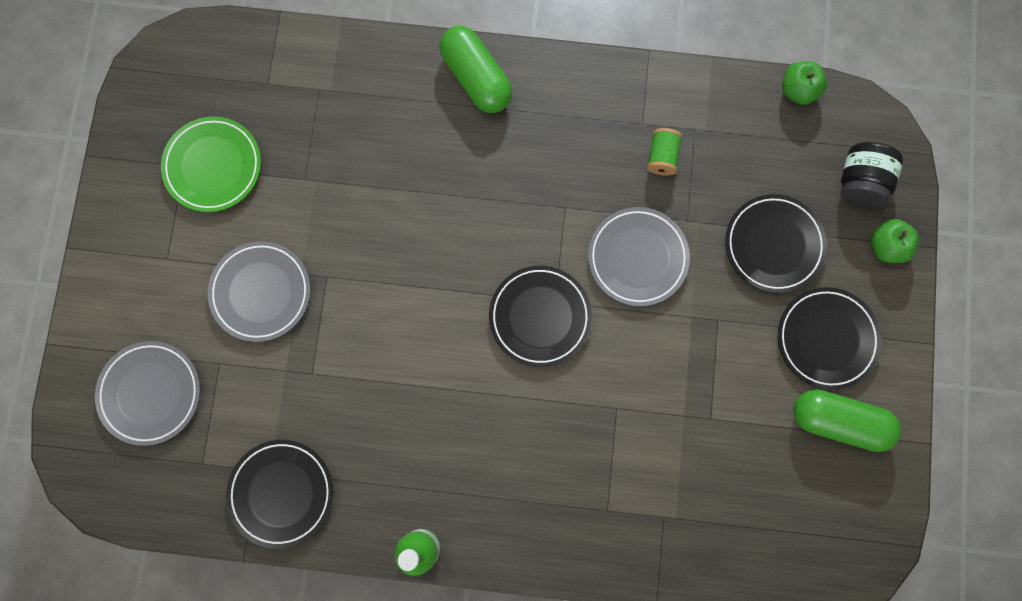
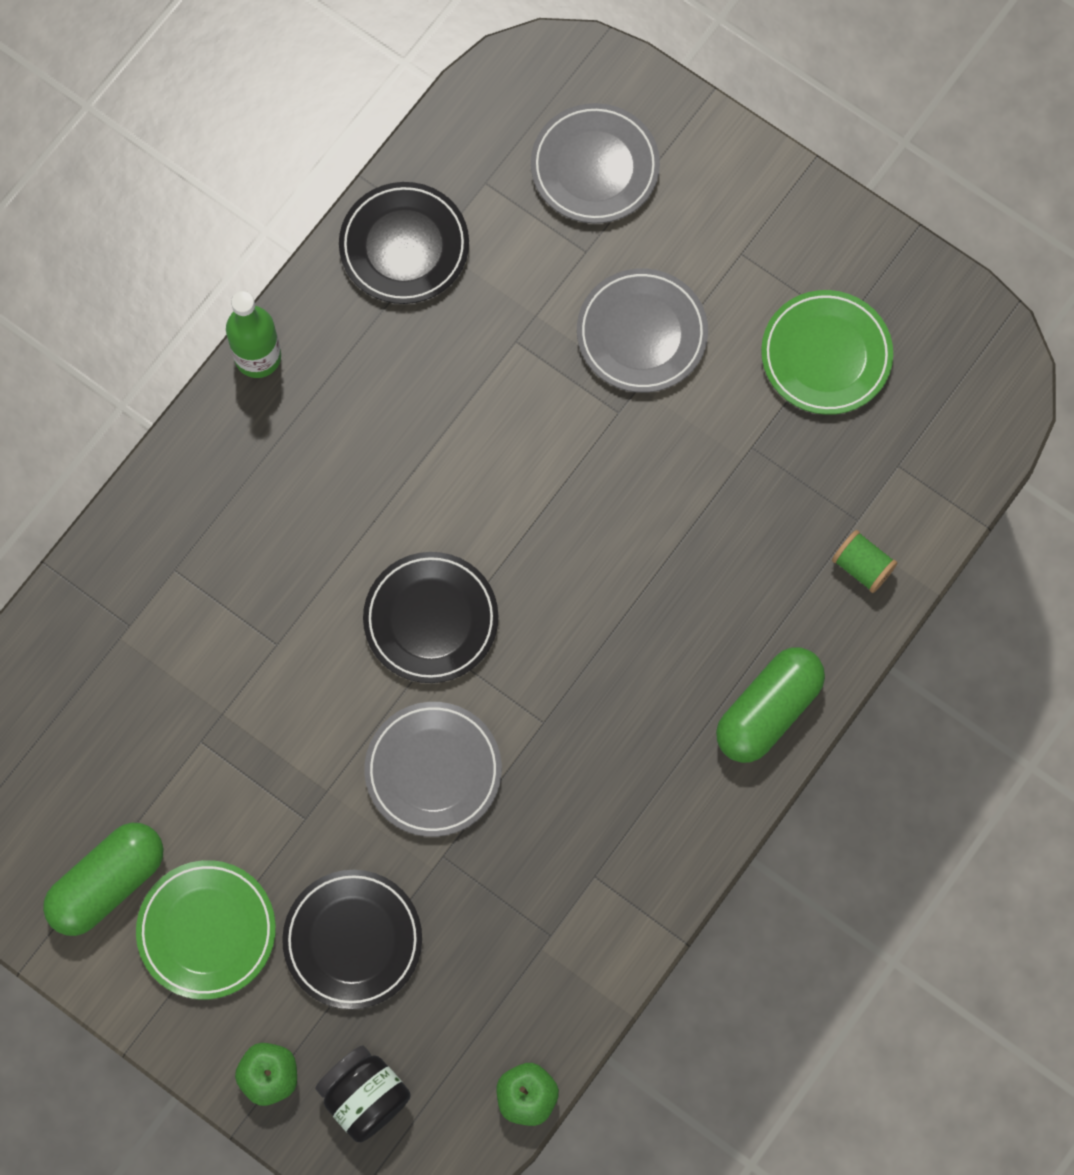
camera: 120 degrees right, 5 degrees down
green capsule [439,26,512,113] -> green capsule turned 45 degrees counterclockwise [716,647,825,763]
green spool [647,128,682,176] -> green spool moved to [832,530,897,593]
black plate [778,287,882,390] -> green plate [136,860,276,999]

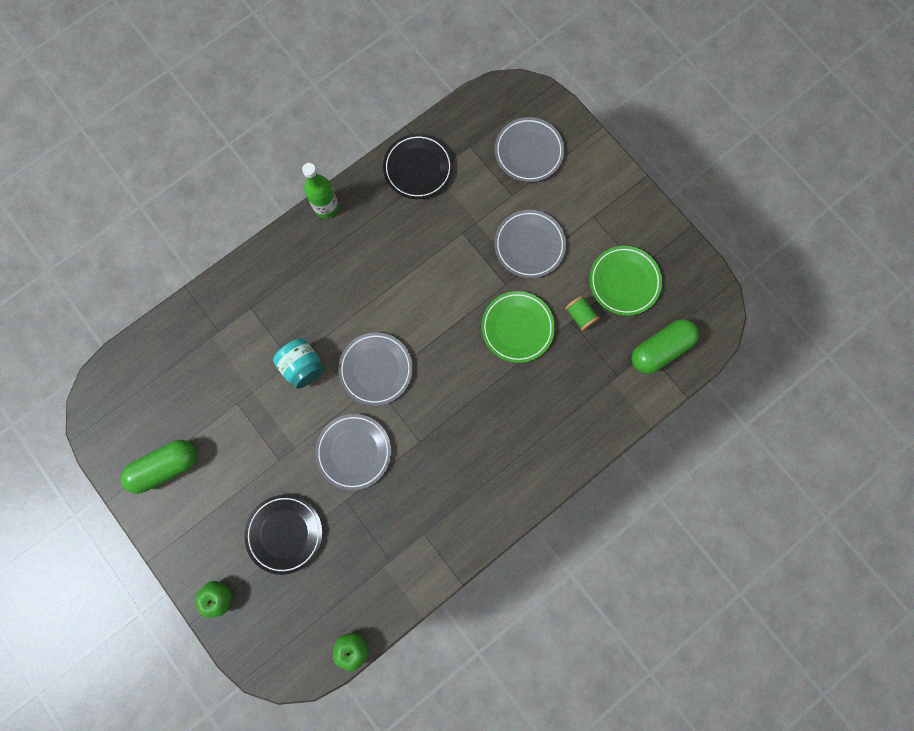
camera: 15 degrees right, 5 degrees up
green plate [136,860,276,999] -> green plate moved to [481,291,555,363]
black jar [315,1045,410,1142] -> none
black plate [363,552,498,683] -> grey plate [338,332,413,406]
green capsule [716,647,825,763] -> green capsule moved to [632,319,699,374]
green spool [832,530,897,593] -> green spool moved to [565,295,600,331]
none -> turquoise jar [273,338,324,389]

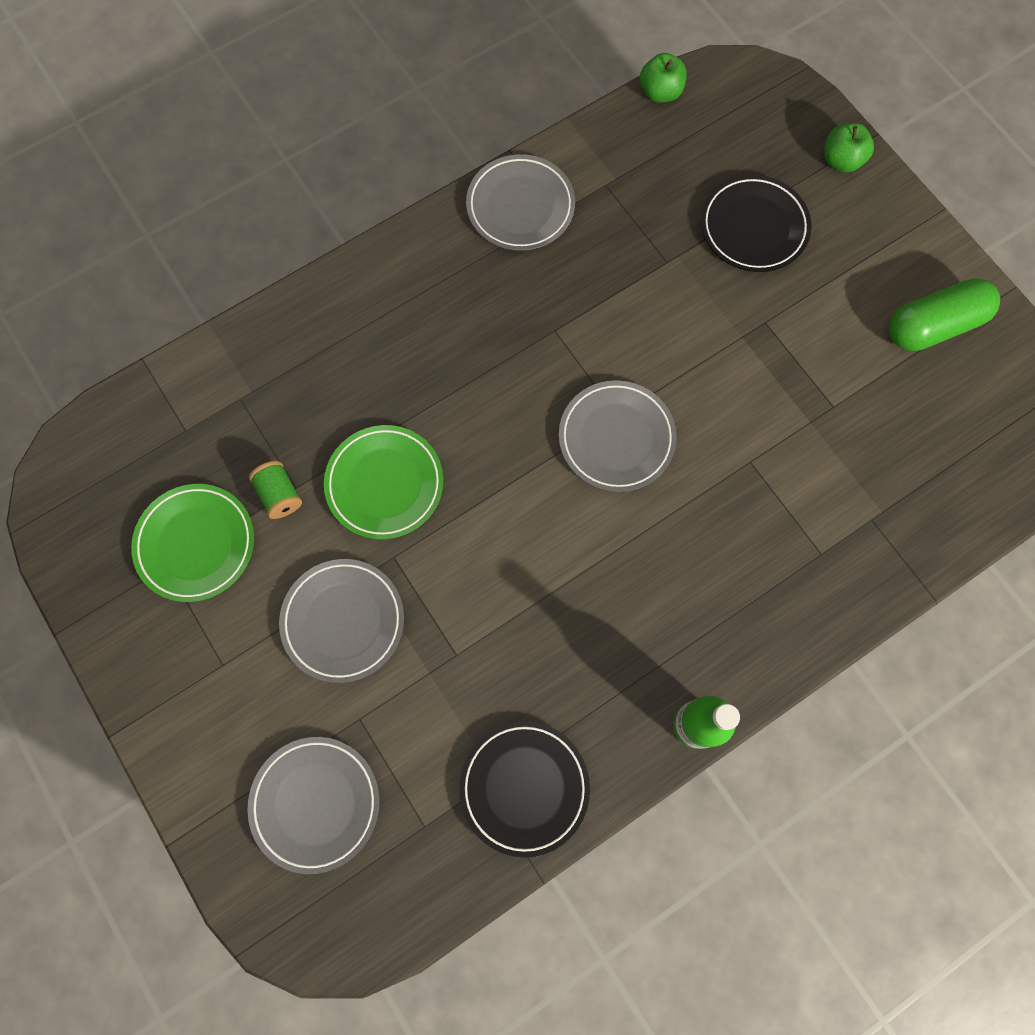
camera: 175 degrees left, 5 degrees down
turquoise jar [273,338,324,389] -> none
grey plate [315,414,391,490] -> grey plate moved to [466,154,575,251]
green capsule [632,319,699,374] -> none

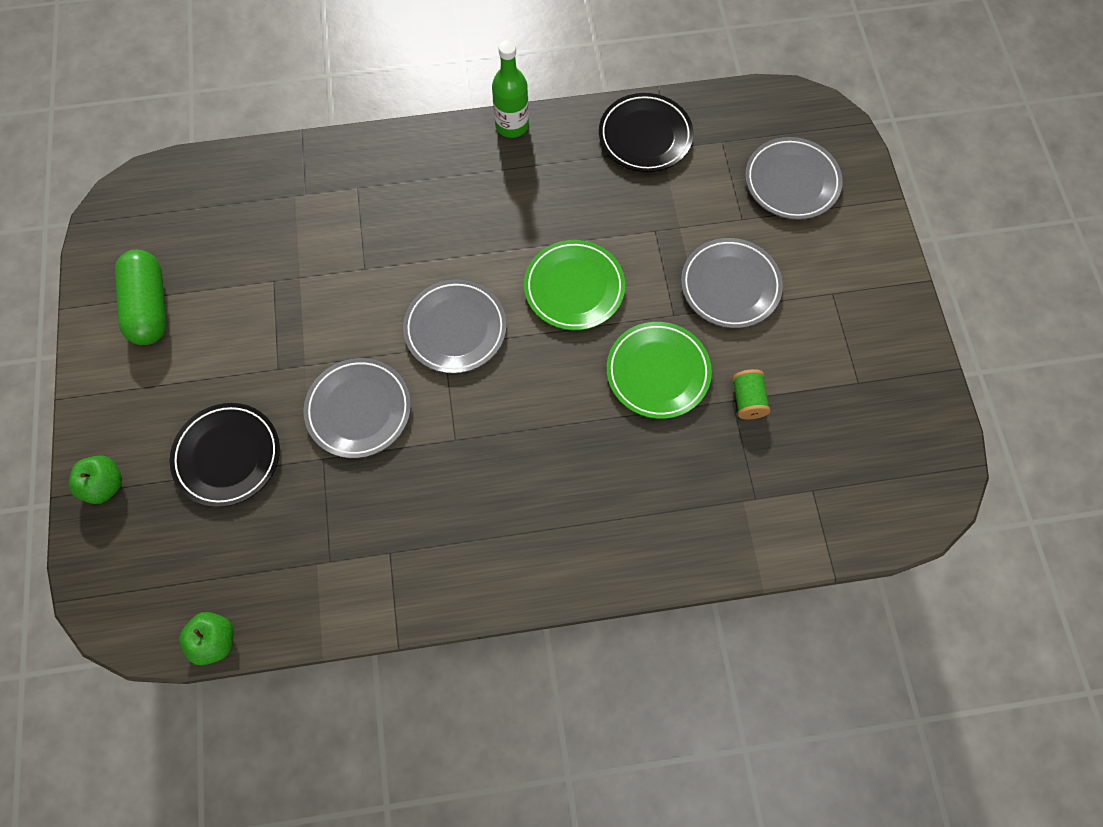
camera: 155 degrees left, 5 degrees down
green plate [131,484,254,602] -> green plate moved to [524,240,625,330]
grey plate [466,154,575,251] -> grey plate moved to [303,358,411,458]
green capsule [889,278,1000,351] -> green capsule turned 75 degrees clockwise [115,250,167,345]

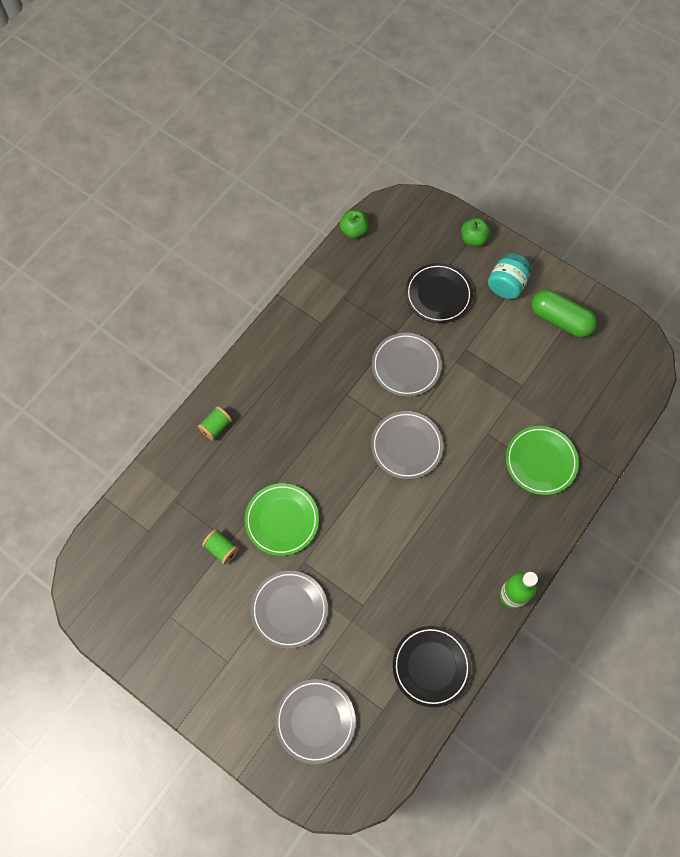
camera: 135 degrees right, 0 degrees up
green plate [524,240,625,330] -> green plate moved to [506,426,579,495]
none -> green spool [198,406,232,441]
none -> turquoise jar [488,253,531,299]

